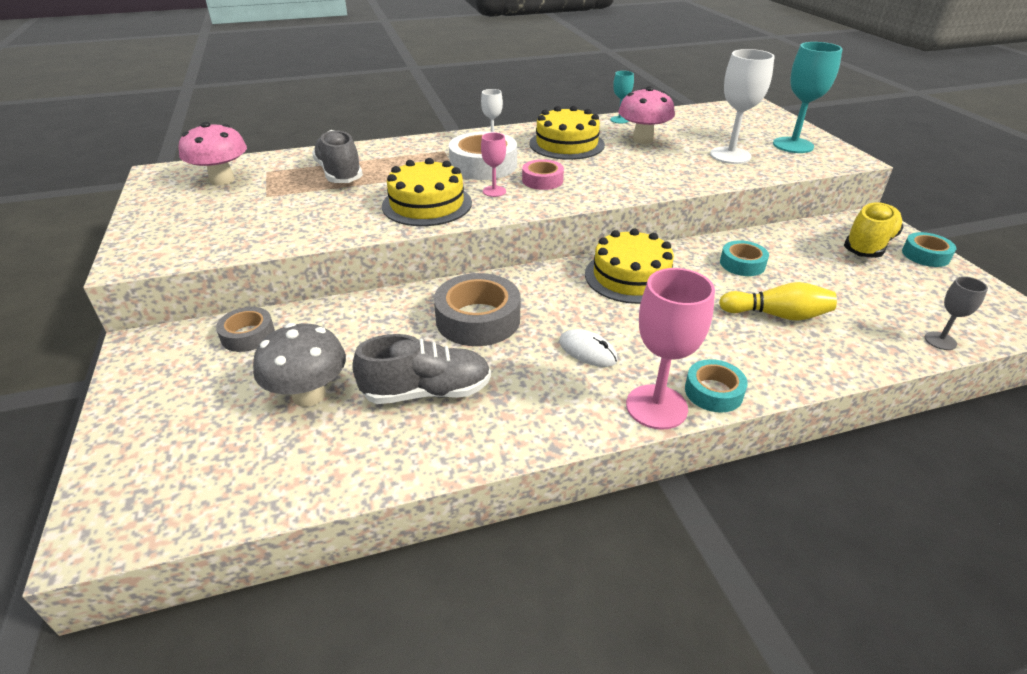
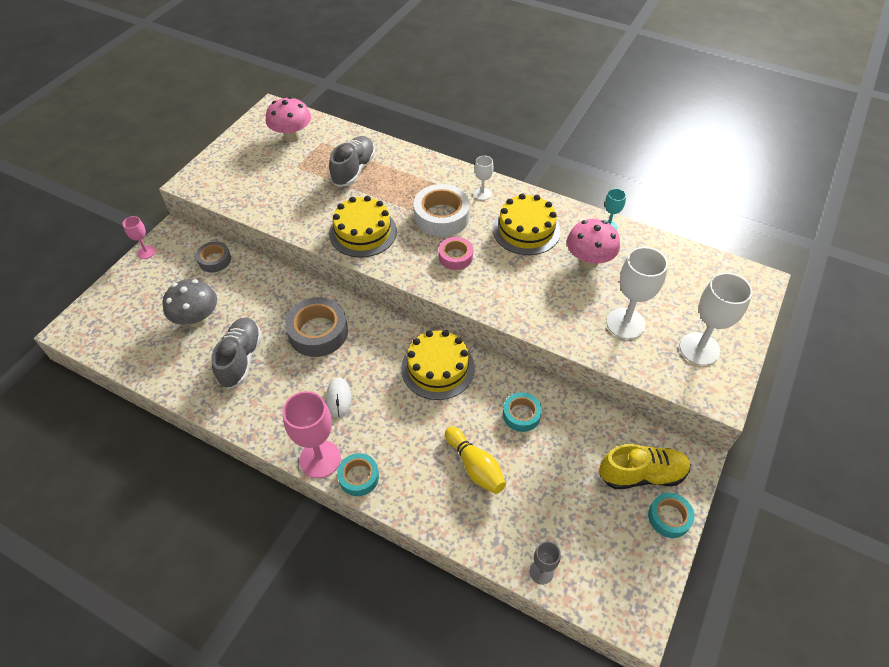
camera: 45 degrees right, 15 degrees up
grey shoe [352,334,491,404] -> grey shoe turned 120 degrees counterclockwise [211,317,262,389]
pink goblet [481,132,506,197] -> pink goblet moved to [123,216,156,259]
turquoise goblet [773,42,843,153] -> white goblet [680,273,753,366]

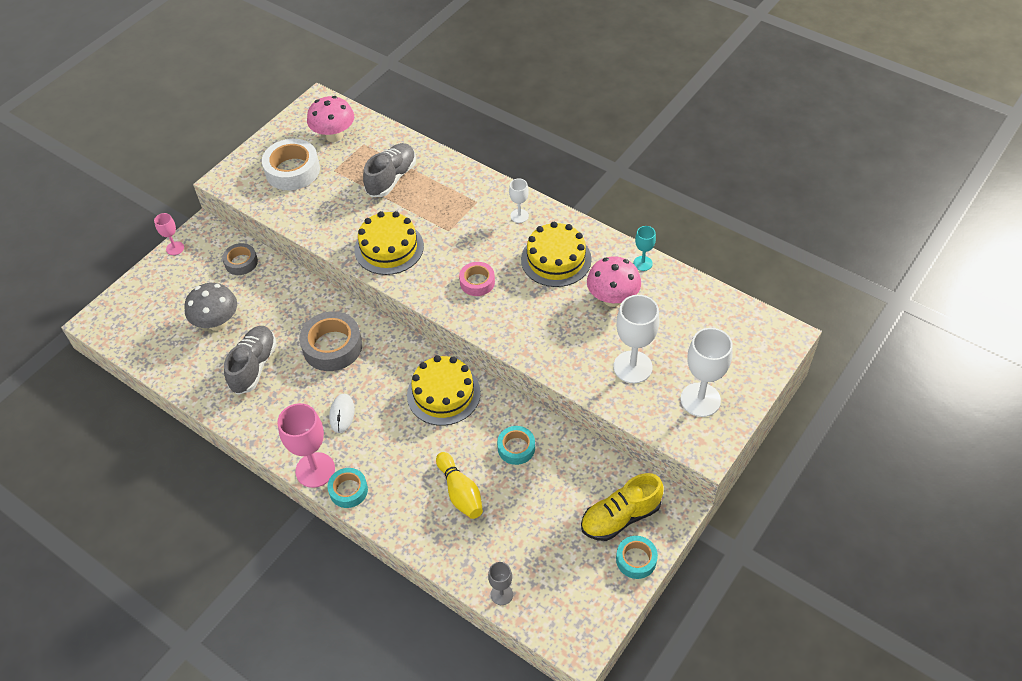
camera: 10 degrees right, 0 degrees up
white tape [414,184,470,237] -> white tape moved to [262,139,320,190]
yellow shoe [599,444,691,489] -> yellow shoe turned 150 degrees clockwise [581,473,664,541]

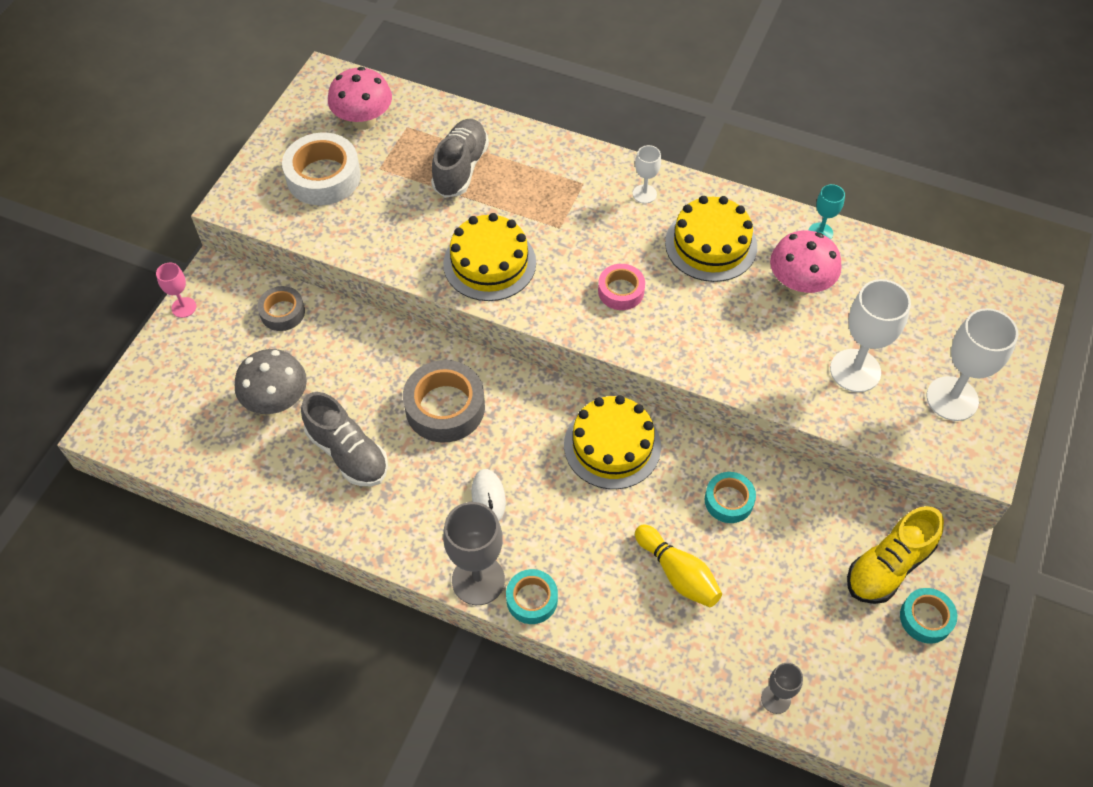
camera: 15 degrees left, 5 degrees up
grey shoe [224,326,277,395] -> grey shoe turned 135 degrees clockwise [301,392,388,486]
pink goblet [277,403,335,488] -> grey goblet [443,502,505,605]

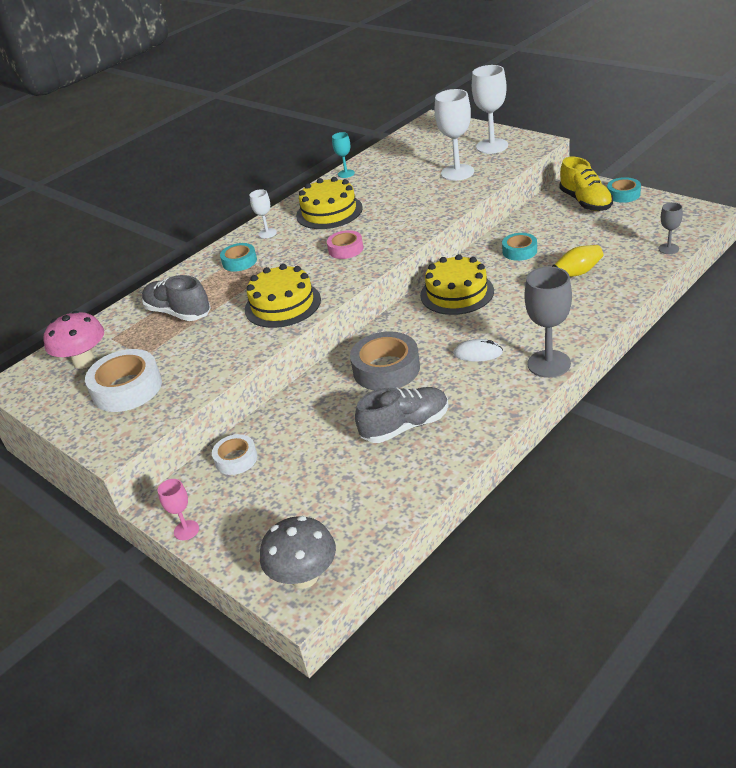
camera: 65 degrees left, 20 degrees down
grey mushroom [235,349,307,414] -> grey mushroom moved to [260,516,336,589]
grey tape [257,286,305,331] -> white tape [212,434,257,475]
turquoise tape [506,569,558,624] -> turquoise tape moved to [220,243,257,272]
pink mushroom [770,230,842,296] -> none

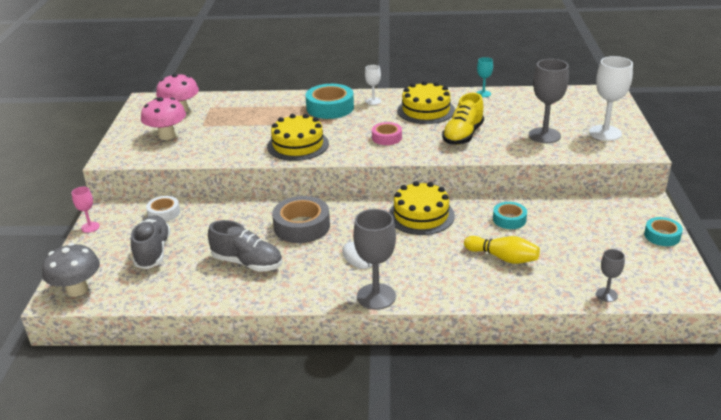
camera: 45 degrees right, 5 degrees down
white tape [85,349,162,412] -> pink mushroom [141,97,186,140]
grey shoe [142,275,211,321] -> grey shoe moved to [131,215,171,269]
turquoise tape [220,243,257,272] -> turquoise tape [305,84,354,119], size x1.70
white goblet [435,89,474,181] -> grey goblet [529,59,569,143]
yellow shoe [560,157,613,211] -> yellow shoe moved to [442,93,484,145]

